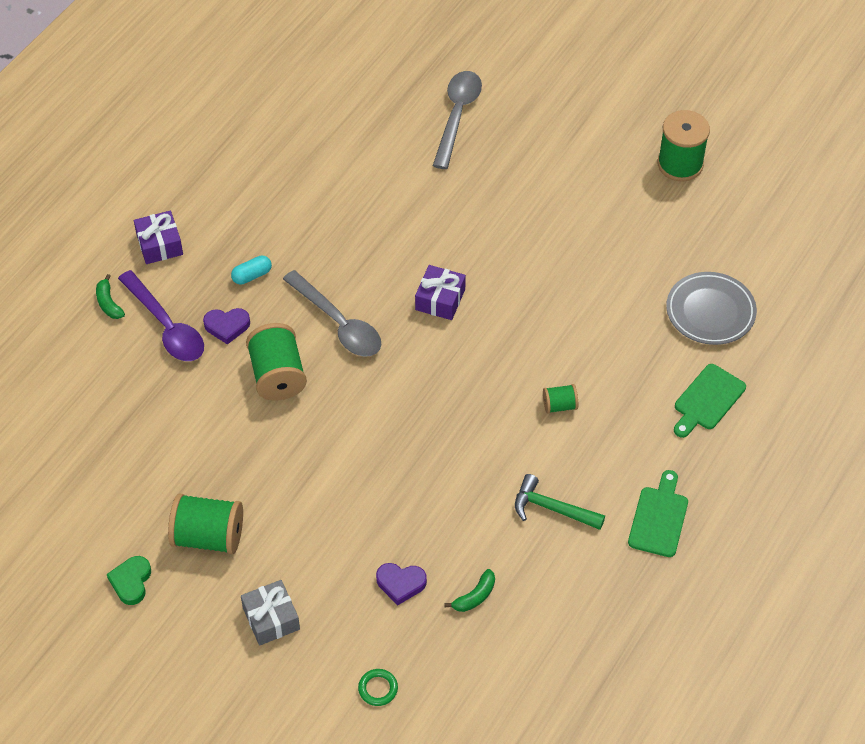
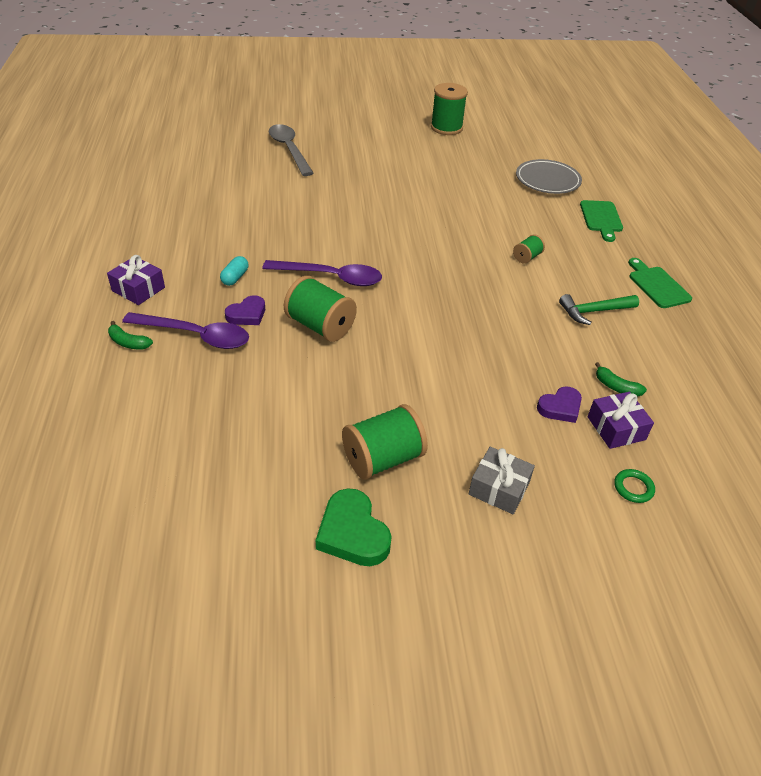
camera: 40 degrees left, 10 degrees down
green heart [107,556,151,605] -> green heart [316,488,392,566], size x1.50
grey spoon [283,270,381,357] -> purple spoon [262,260,382,286]
purple gift [415,265,466,320] -> purple gift moved to [587,392,654,449]
green banana [444,569,495,612] -> green banana turned 120 degrees clockwise [595,362,647,397]

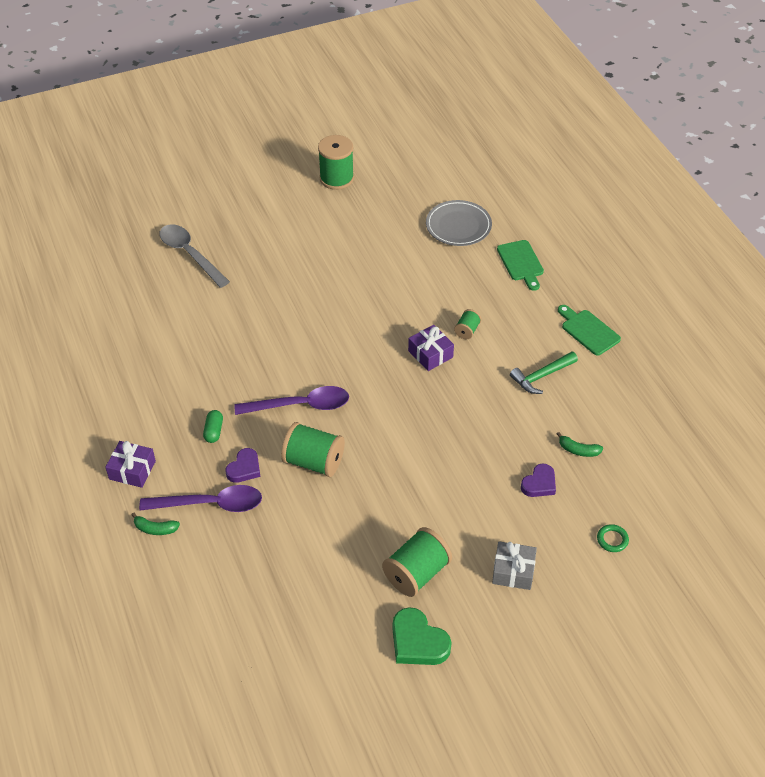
camera: 15 degrees left, 5 degrees up
turquoise capsule [220,256,249,286] -> green capsule [203,410,223,443]
purple gift [587,392,654,449] -> purple gift moved to [408,325,454,371]

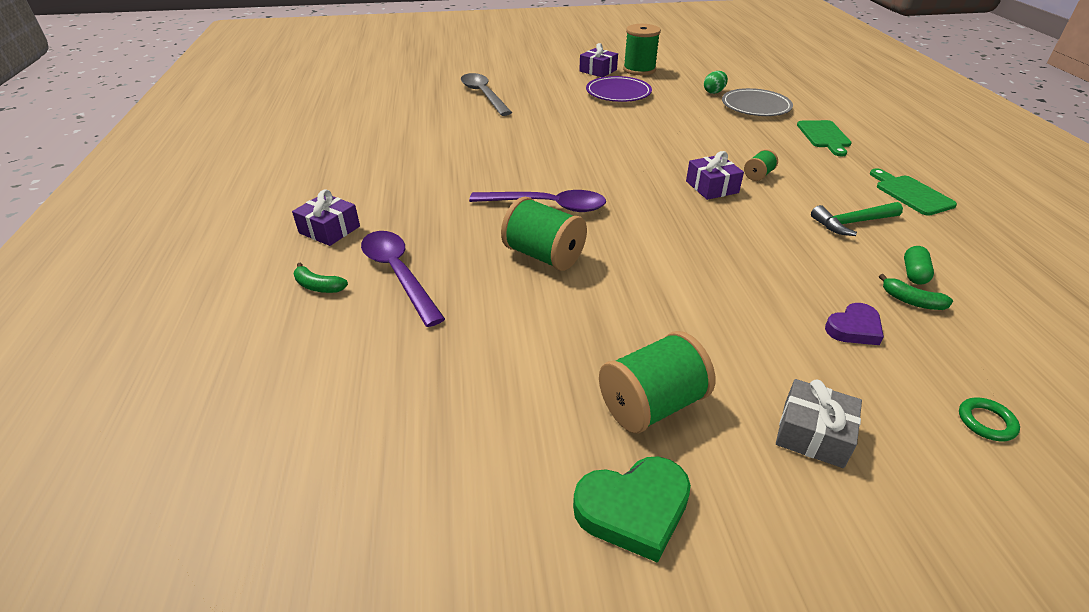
camera: 15 degrees right, 10 degrees down
purple spoon [139,485,262,512] -> purple spoon turned 135 degrees counterclockwise [361,231,445,327]
green capsule [203,410,223,443] -> green capsule moved to [904,246,934,285]
purple heart [226,448,260,483] -> none
green heart [393,607,451,665] -> green heart turned 75 degrees counterclockwise [573,456,691,563]
none -> purple gift [579,43,618,77]
none -> purple plate [586,76,652,102]
none -> green egg [704,71,728,94]

